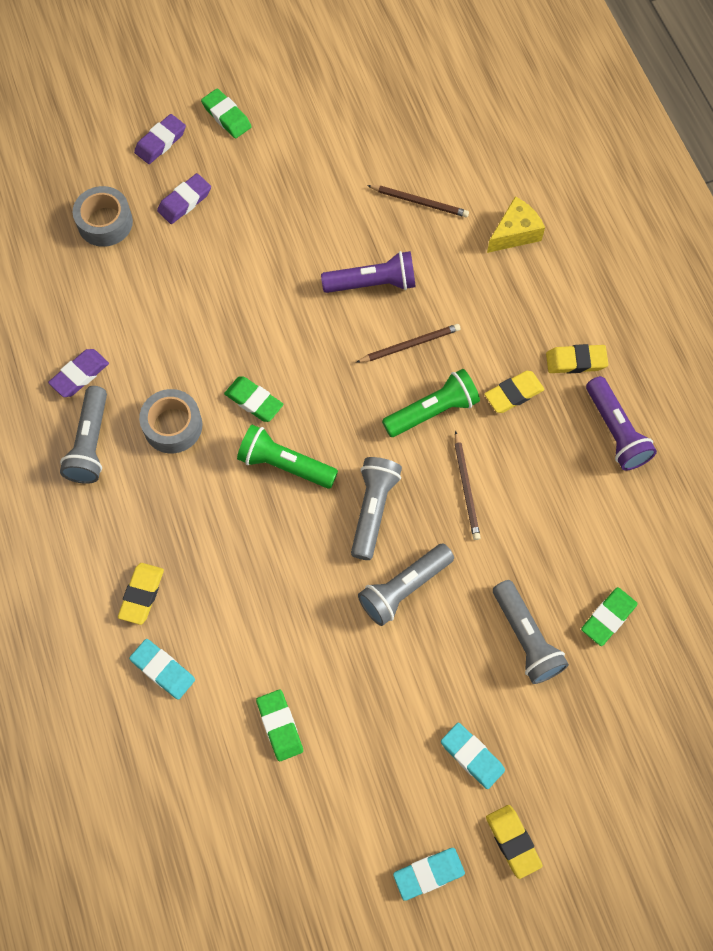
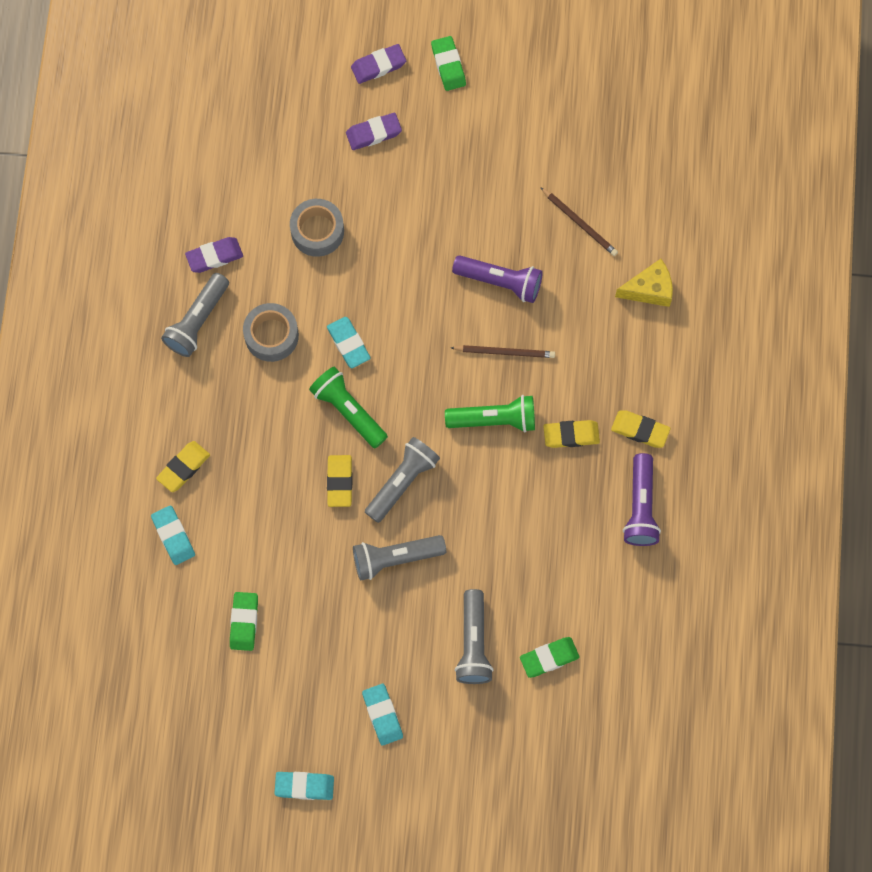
camera: 25 degrees right, 5 degrees up
grey tape [73,186,133,247] -> grey tape moved to [290,199,344,257]
green eraser [224,377,283,422] -> turquoise eraser [327,317,371,369]
brown pencil [454,431,481,540] -> none
yellow eraser [486,805,543,879] -> yellow eraser moved to [327,455,352,507]

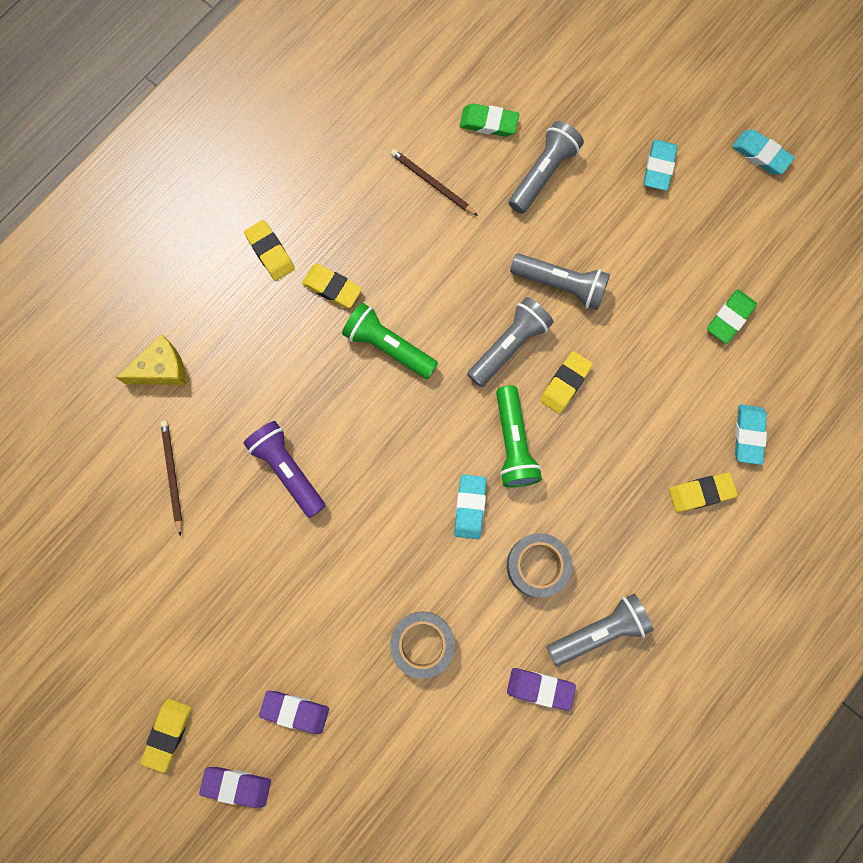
camera: 145 degrees left, 5 degrees up
grey flashlight [365,437,440,523] -> grey flashlight turned 150 degrees clockwise [467,297,554,387]
green eraser [431,36,466,91] -> yellow eraser [140,699,192,773]
brown pencil [451,345,555,358] -> brown pencil moved to [391,149,478,216]
yellow cheese [615,259,673,307] -> yellow cheese turned 135 degrees clockwise [116,334,186,385]
purple flashlight [623,453,661,546] -> none

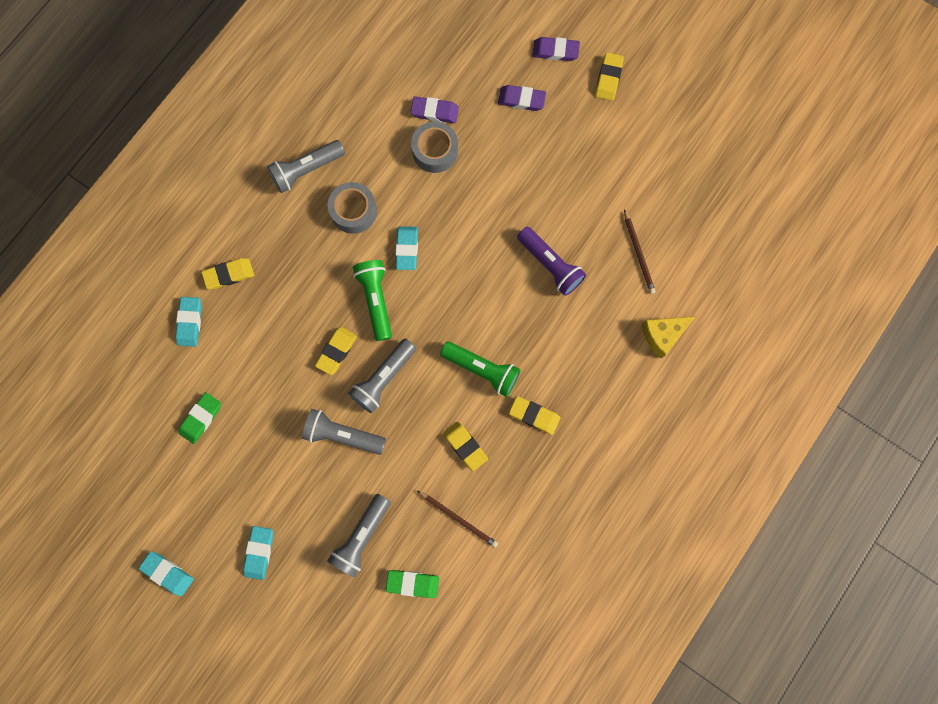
camera: 175 degrees right, 0 degrees up
yellow eraser [244,220,295,281] -> yellow eraser moved to [443,421,488,471]
purple eraser [507,668,576,711] -> purple eraser moved to [411,96,459,123]

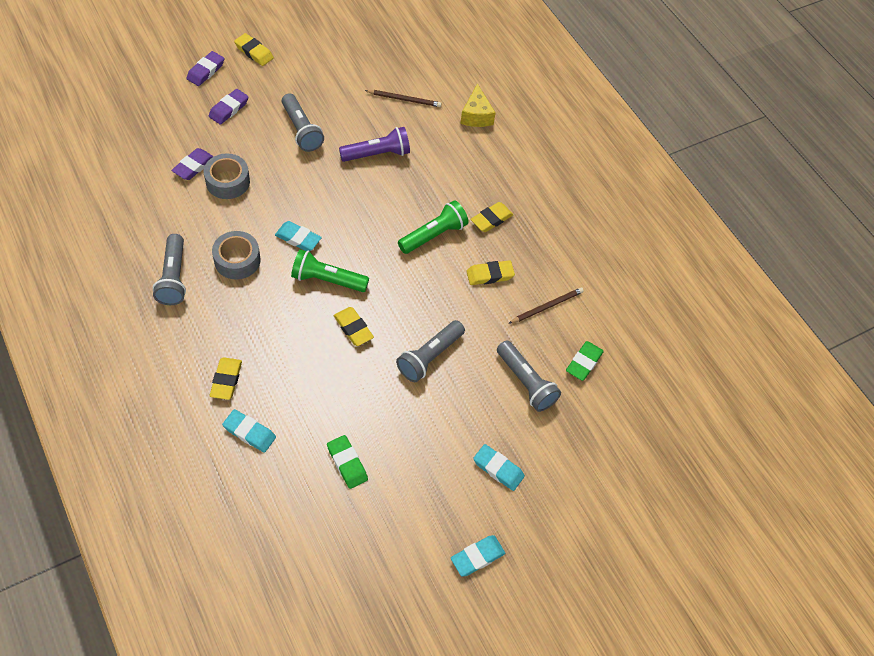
camera: 70 degrees left, 20 degrees down
grey flashlight [348,339,416,413] -> grey flashlight moved to [282,93,324,152]

